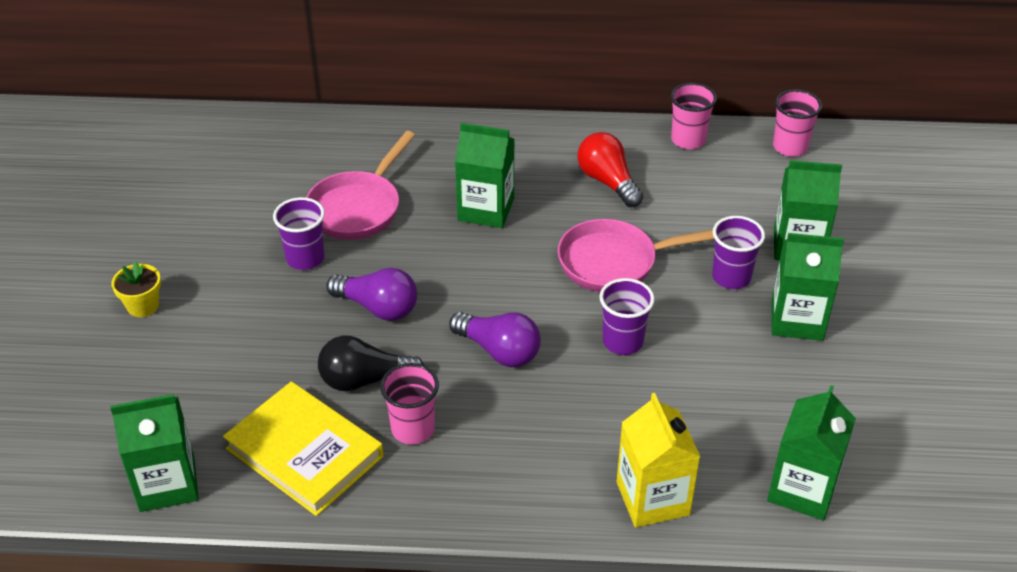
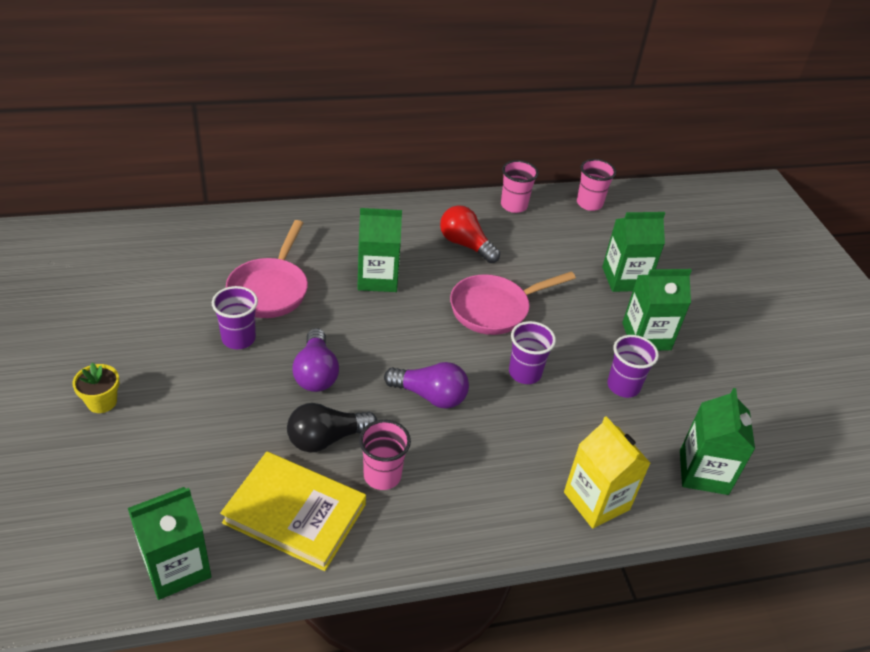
camera: 20 degrees left, 0 degrees up
purple light bulb [326,268,417,321] -> purple light bulb turned 75 degrees clockwise [292,328,339,392]
purple cup [712,216,765,289] -> purple cup moved to [607,335,659,398]

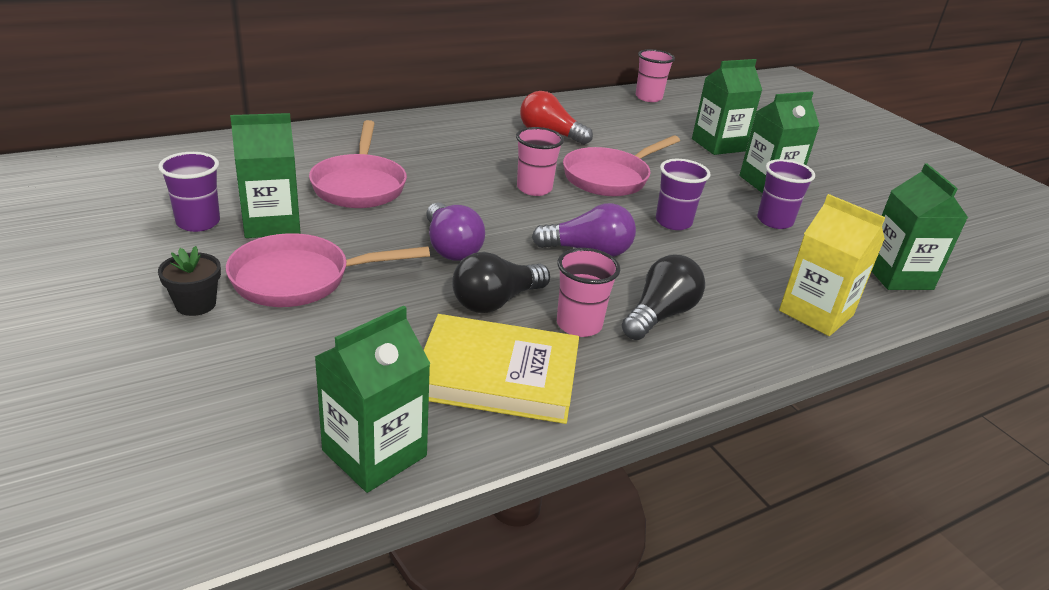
camera: 15 degrees left, 10 degrees down
yellow flower pot [72,363,119,413] -> black flower pot [158,246,221,316]
purple cup [212,286,258,349] -> purple cup moved to [158,152,220,232]
green carton [357,208,402,292] -> green carton moved to [230,113,301,238]
pink cup [501,160,539,213] -> pink cup moved to [516,127,564,196]
none -> pink pan [226,233,430,307]
none -> black light bulb [622,255,705,340]

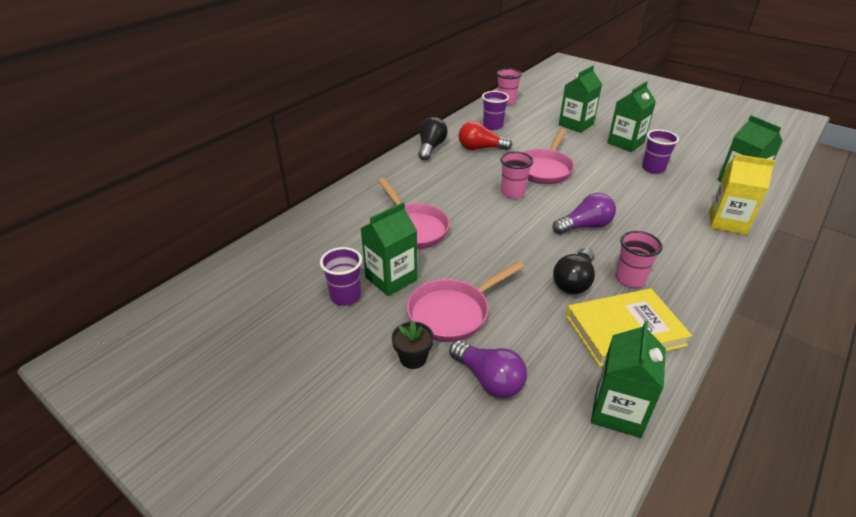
camera: 20 degrees left, 5 degrees up
purple light bulb [426,203,485,261] -> purple light bulb moved to [449,340,527,398]
black light bulb [622,255,705,340] -> black light bulb moved to [418,117,448,161]
purple cup [656,159,711,230] -> purple cup moved to [482,91,509,130]

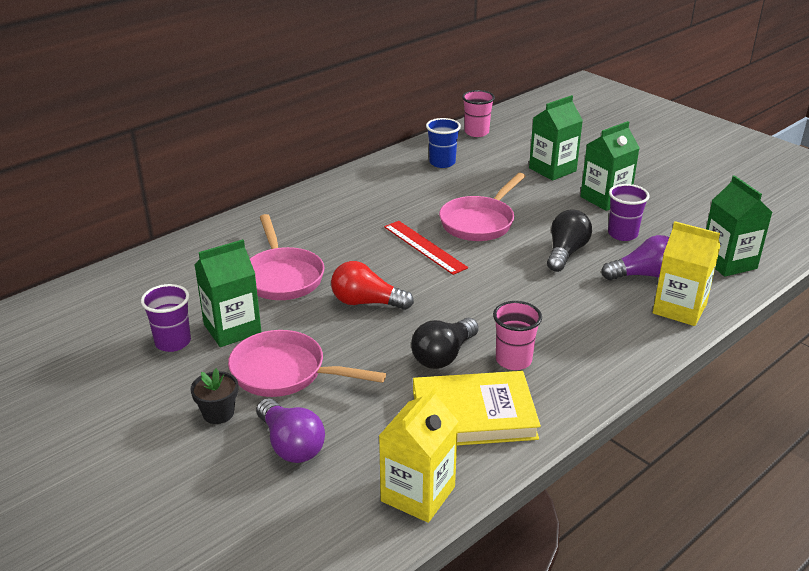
camera: 10 degrees right, 5 degrees down
pink pan [407,261,524,342] -> pink pan turned 45 degrees clockwise [228,330,386,397]
black light bulb [418,117,448,161] -> black light bulb moved to [547,209,592,272]
red light bulb [459,121,512,150] -> red light bulb moved to [331,261,414,310]
purple cup [482,91,509,130] -> blue cup [426,118,461,168]
pink cup [500,152,533,199] -> red ruler [384,221,468,275]
purple light bulb [553,193,616,234] -> purple light bulb moved to [601,235,669,280]
green carton [591,321,666,438] -> yellow carton [379,385,458,523]

